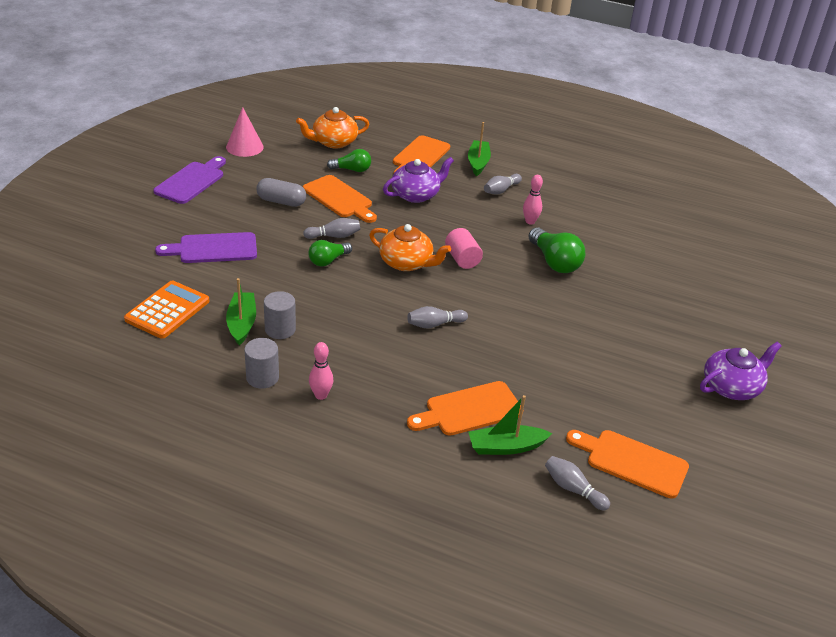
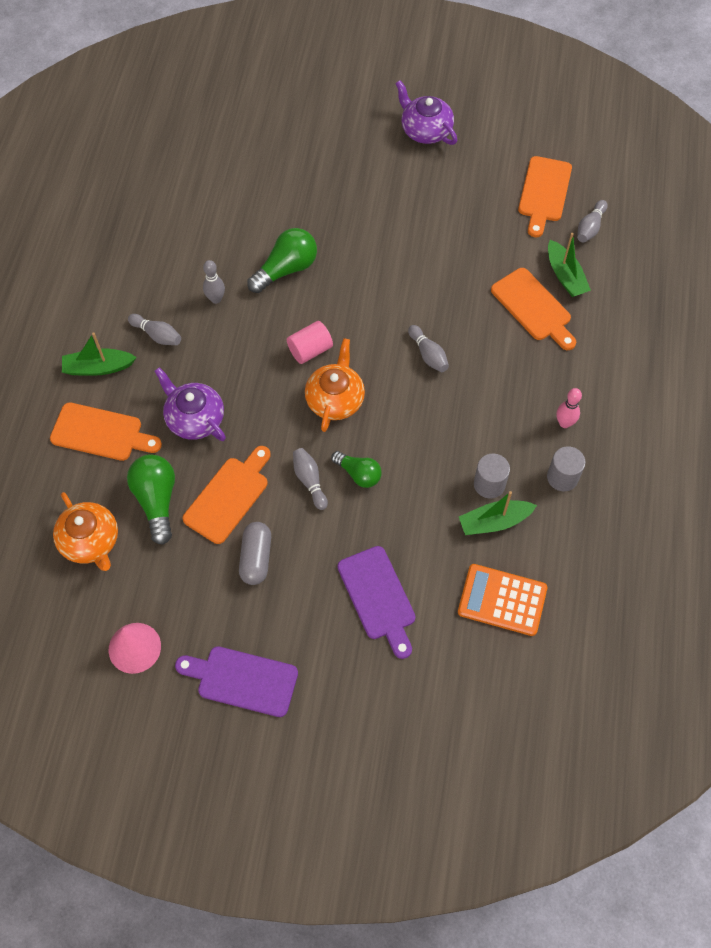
camera: 100 degrees left, 25 degrees up
green light bulb [327,149,371,172] -> green light bulb [127,454,175,545], size x1.55
pink bowling pin [523,175,543,225] -> grey bowling pin [203,260,225,304]

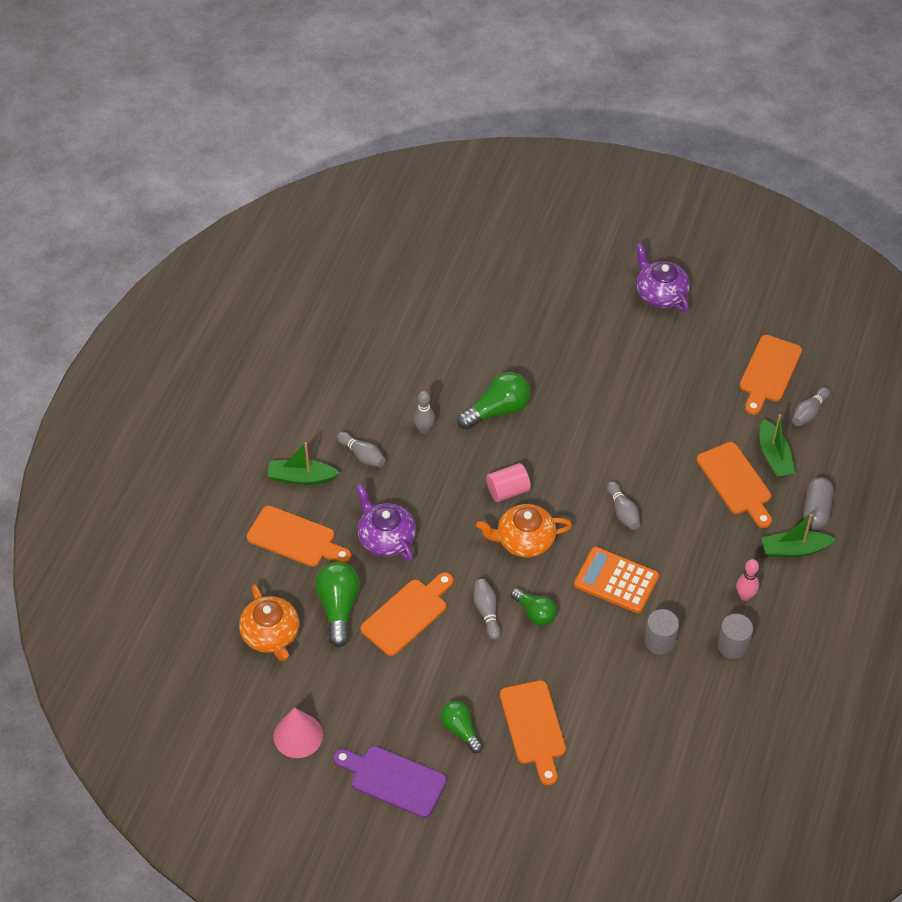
camera: 10 degrees right, 10 degrees down
grey capsule [239,522,271,585] -> grey capsule moved to [803,477,833,530]
orange teapot [305,338,365,432] -> orange teapot turned 120 degrees counterclockwise [476,504,572,557]
purple cutting board [338,546,416,659] -> orange cutting board [500,680,566,785]
orange calculator [458,564,547,636] -> orange calculator moved to [574,547,659,613]
green boat [459,491,537,535] -> green boat moved to [761,514,835,557]
none -> green light bulb [440,701,483,753]

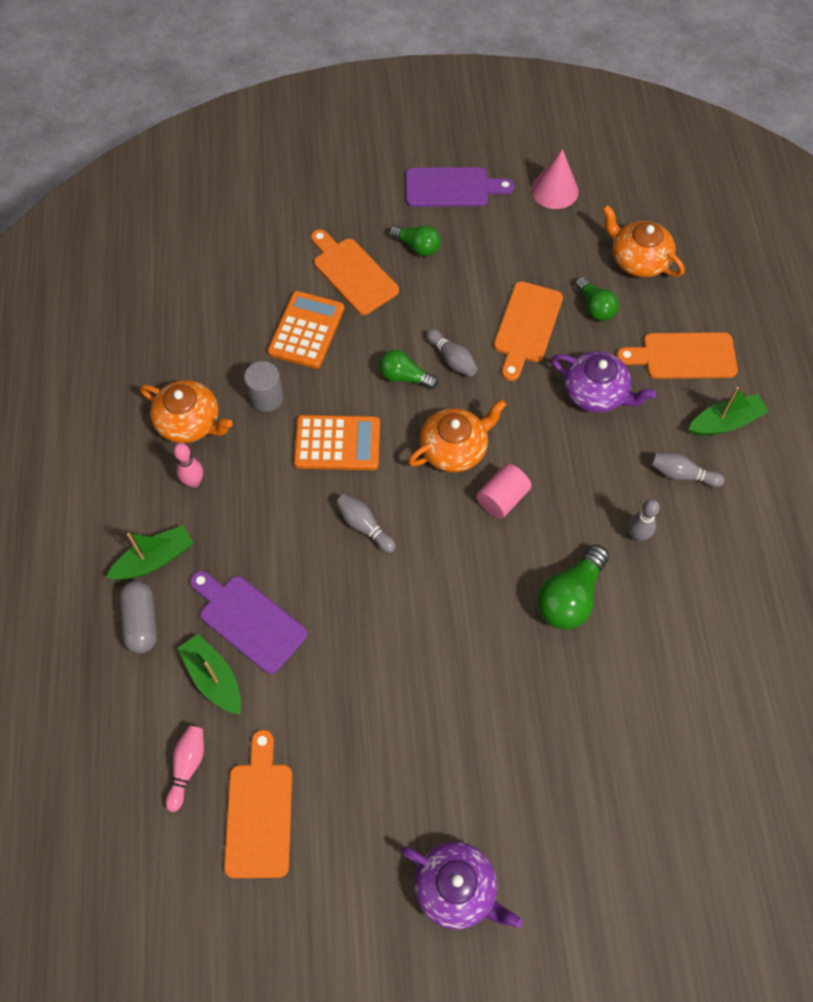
camera: 155 degrees right, 10 degrees up
green light bulb [315,562,360,647] -> green light bulb [575,277,618,321], size x0.64
orange cutting board [697,442,772,528] -> purple cutting board [190,571,307,674]
grey cylinder [718,614,753,659] -> orange teapot [140,380,232,443]
grey bowling pin [792,387,830,426] -> pink bowling pin [165,725,204,812]
none -> orange calculator [268,291,344,369]

